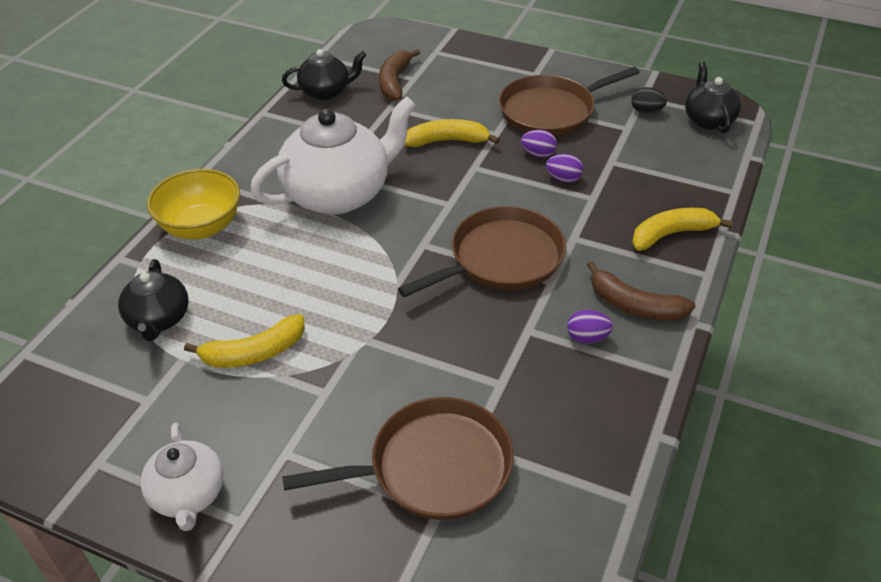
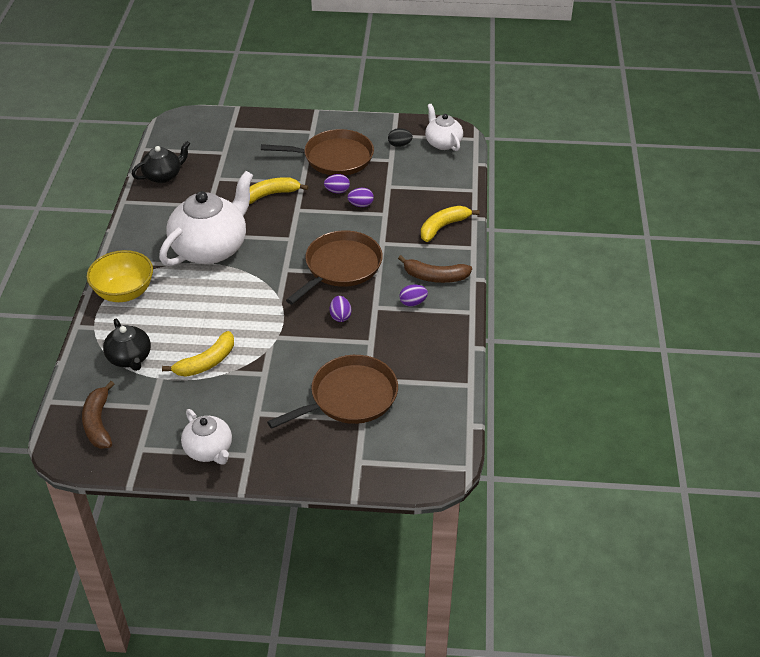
camera: 20 degrees left, 0 degrees up
brown banana [379,49,420,101] -> brown banana moved to [82,381,114,449]
brown pan [499,67,640,136] -> brown pan turned 135 degrees counterclockwise [261,129,374,175]
black teapot [685,62,741,133] -> white teapot [425,104,463,151]
none -> purple egg [330,296,351,322]

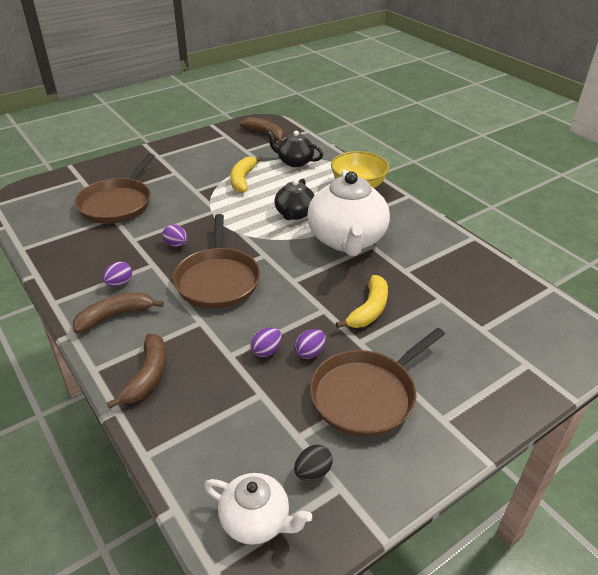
camera: 140 degrees right, 5 degrees down
black teapot [131,141,190,183] -> black teapot moved to [275,179,315,220]
white teapot [181,409,232,465] -> none
yellow banana [421,206,480,242] -> brown banana [107,334,166,409]

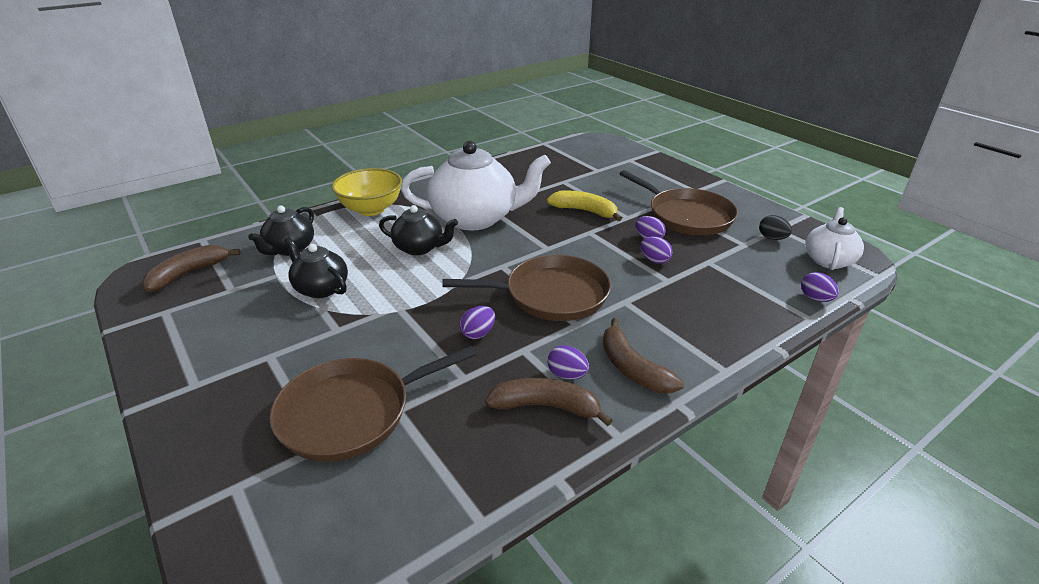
camera: 90 degrees left, 5 degrees down
brown pan [75,154,155,224] -> brown pan turned 135 degrees clockwise [270,346,477,462]
brown banana [107,334,166,409] -> brown banana moved to [485,378,613,426]
yellow banana [230,156,263,193] -> black teapot [284,237,348,298]
none -> purple egg [801,272,839,302]

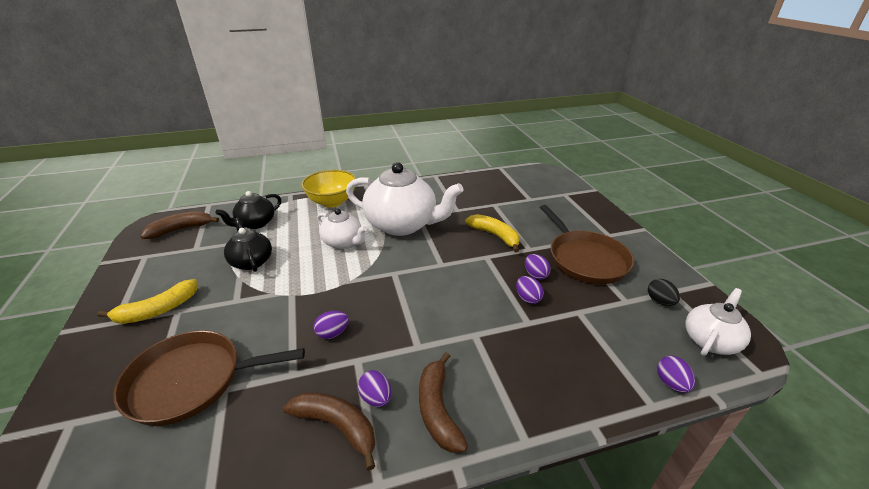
camera: 20 degrees right, 0 degrees up
black teapot [379,205,458,255] -> white teapot [317,209,367,249]
brown pan [442,255,611,321] -> none
none -> yellow banana [97,279,197,324]

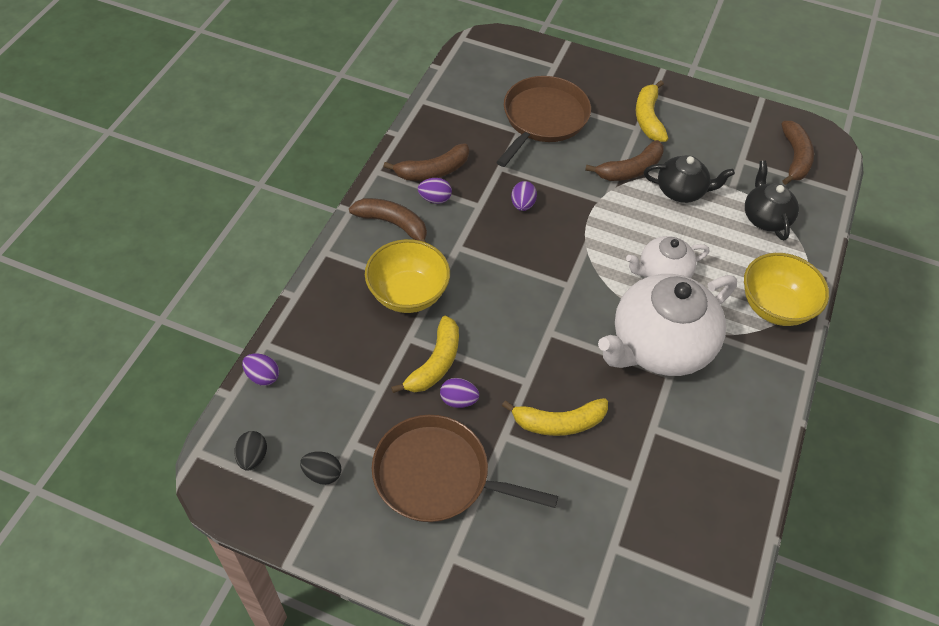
camera: 125 degrees right, 20 degrees up
purple egg [516,276,544,304] -> yellow banana [391,316,459,393]
white teapot [686,288,751,356] -> black egg [234,431,267,471]
none -> yellow bowl [365,239,450,313]
none -> brown banana [585,140,664,181]

